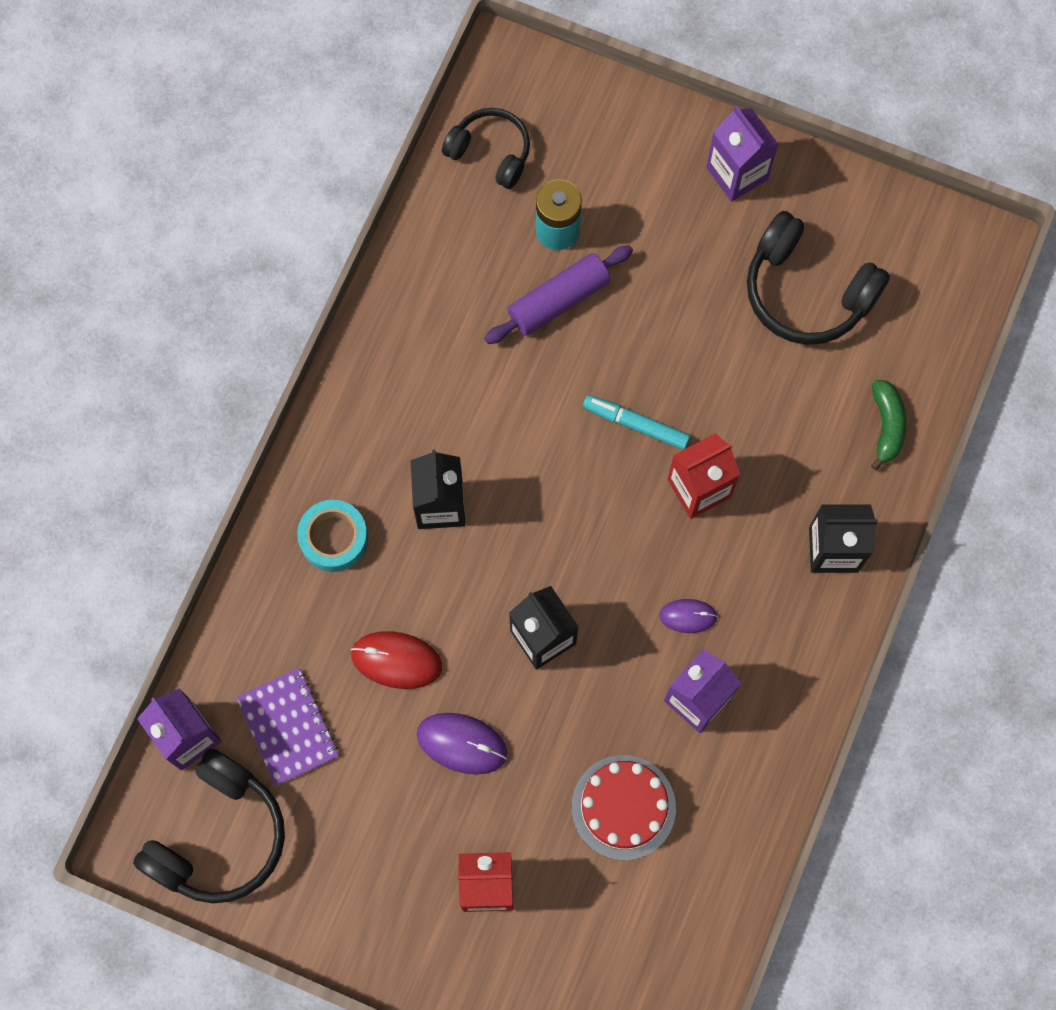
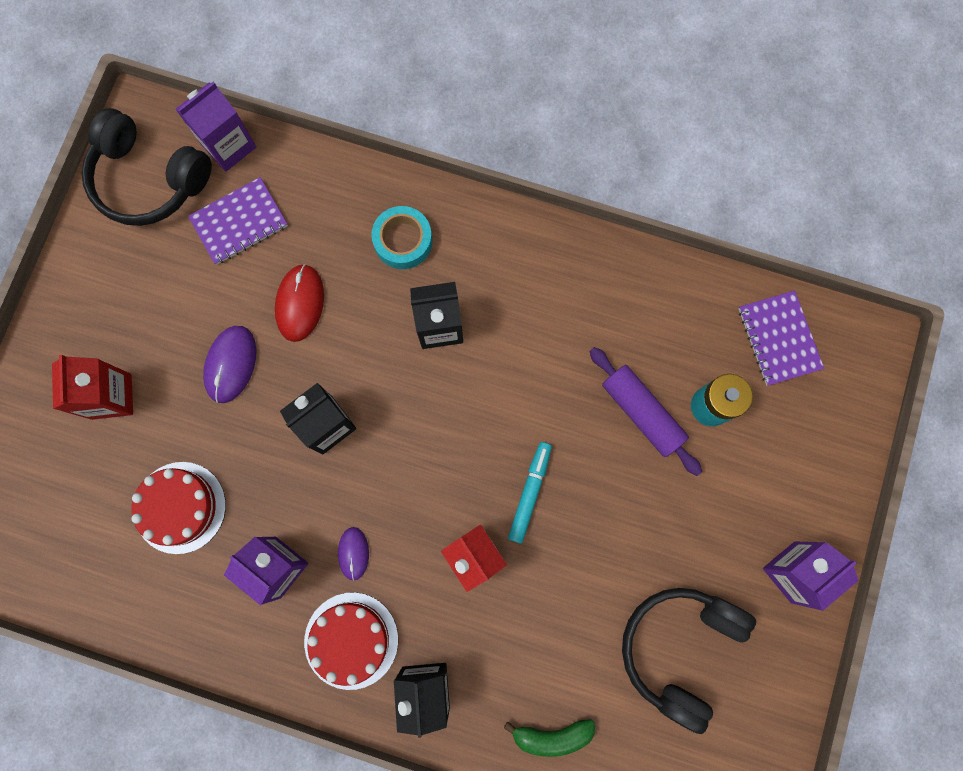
camera: 85 degrees right, 5 degrees up
black headphones [442,108,530,189] -> purple notebook [739,291,824,386]
none -> red cake [304,592,398,690]

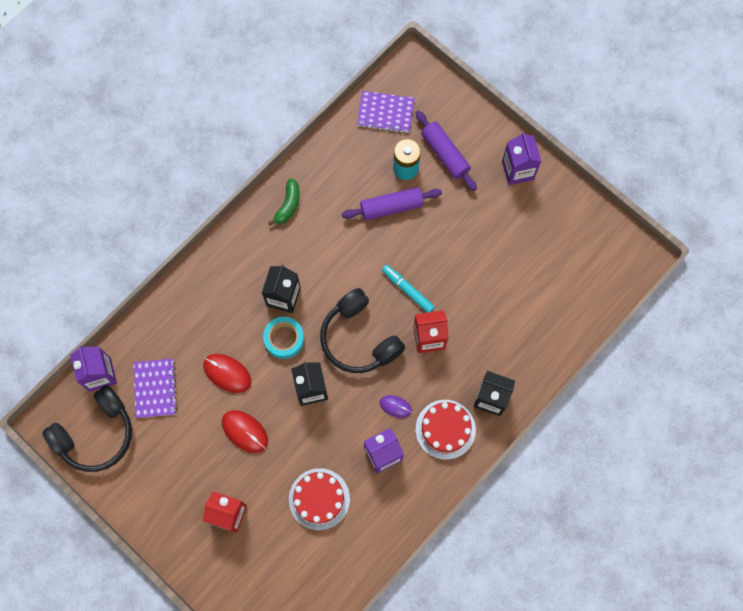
camera: 65 degrees left, 5 degrees down
purple mouse [203,326,256,403] -> red mouse [222,410,268,453]
turquoise tape [371,206,432,269] -> turquoise tape moved to [263,317,304,359]
green banana [504,719,595,757] -> green banana moved to [268,178,300,226]
black headphones [622,588,756,734] -> black headphones moved to [320,288,405,373]
none -> purple rolling pin [415,110,477,191]

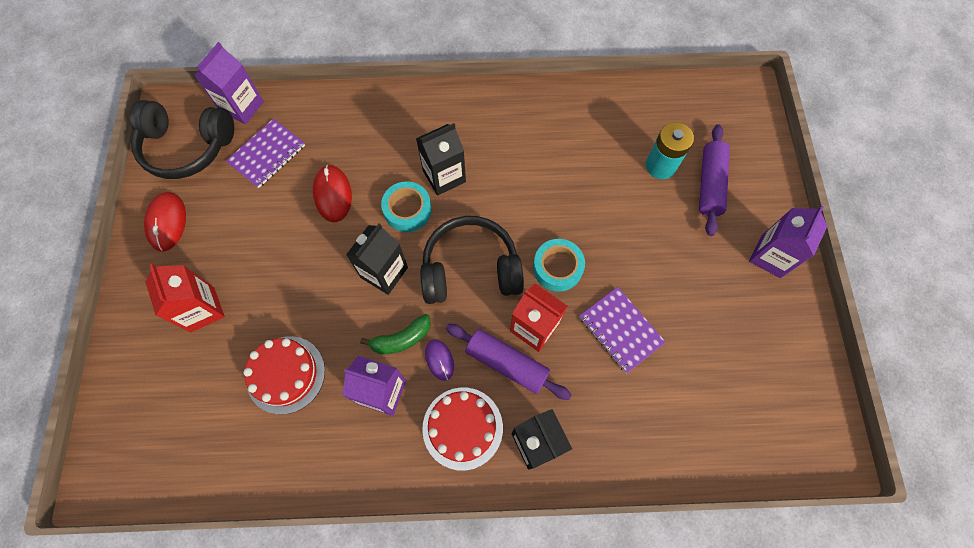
camera: 45 degrees right, 5 degrees down
red mouse [222,410,268,453] -> red mouse moved to [144,192,186,252]
green banana [268,178,300,226] -> green banana moved to [360,314,431,354]
black headphones [320,288,405,373] -> black headphones turned 75 degrees clockwise [420,216,524,304]
purple rolling pin [342,187,442,220] -> purple rolling pin moved to [446,324,571,400]
purple notebook [357,91,415,133] -> purple notebook moved to [580,287,666,373]
turquoise marker [382,265,435,312] -> turquoise tape [533,239,585,292]

